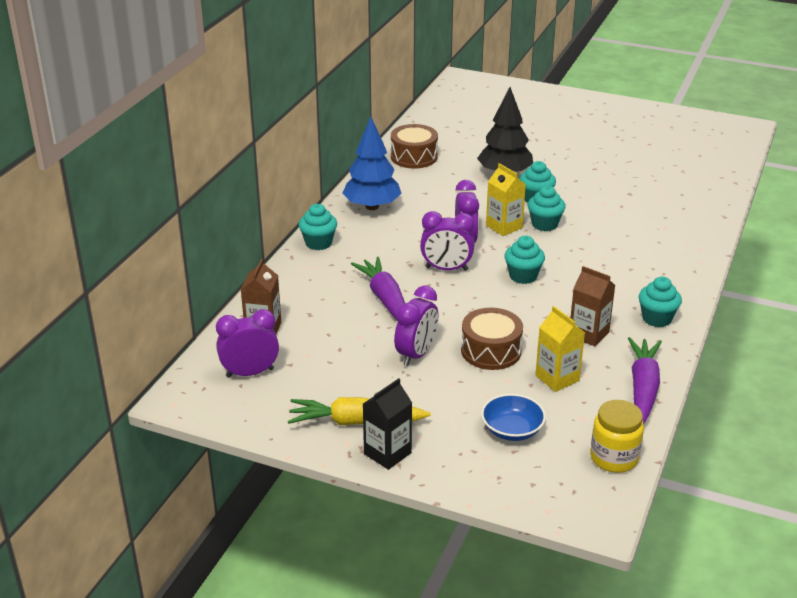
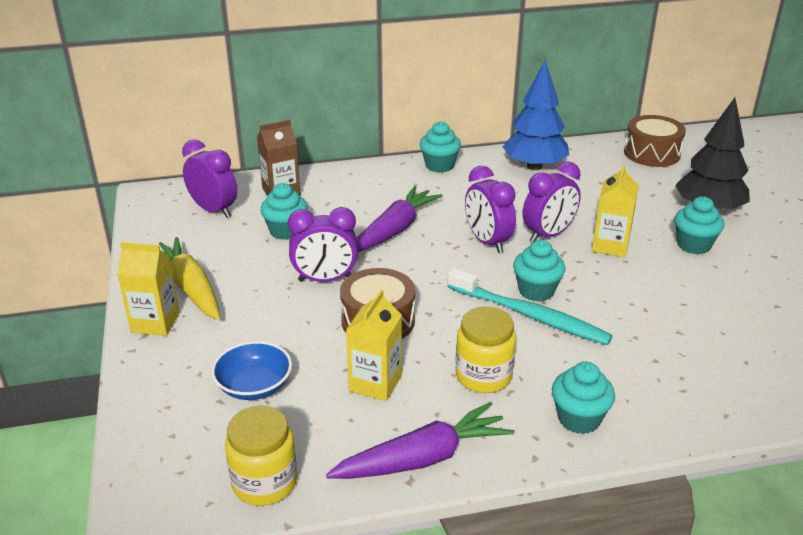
camera: 55 degrees right, 0 degrees up
black carton [363,378,412,470] -> yellow carton [117,242,180,336]
turquoise cupcake [528,186,565,231] -> turquoise cupcake moved to [260,183,308,240]
brown carton [571,266,615,347] -> yellow jar [455,307,516,393]
none -> turquoise toothbrush [447,268,613,345]

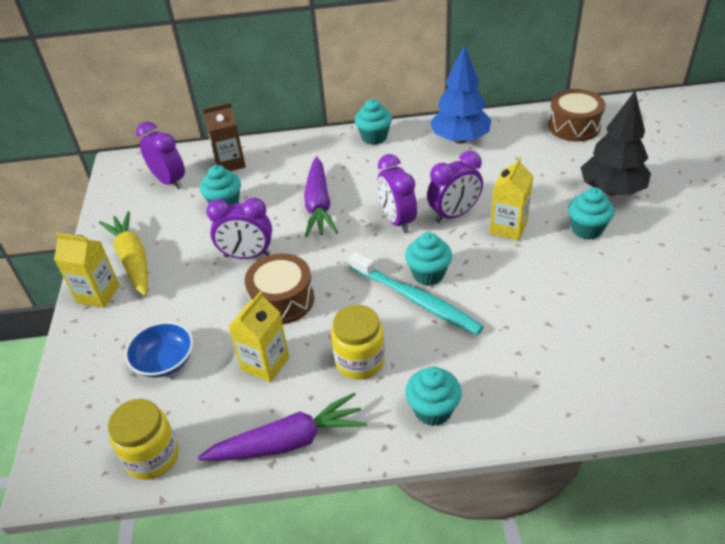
camera: 10 degrees right, 10 degrees up
purple carrot [357,186,443,252] -> purple carrot turned 135 degrees clockwise [304,157,338,237]

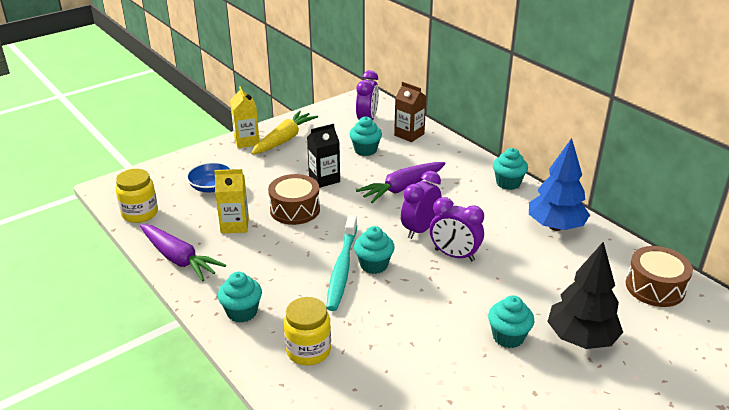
camera: 55 degrees right, 10 degrees down
purple clock [206,198,272,259] -> black carton [307,124,340,188]
yellow jar [331,305,385,380] -> yellow jar moved to [284,297,331,365]
yellow carton [490,157,534,241] -> none

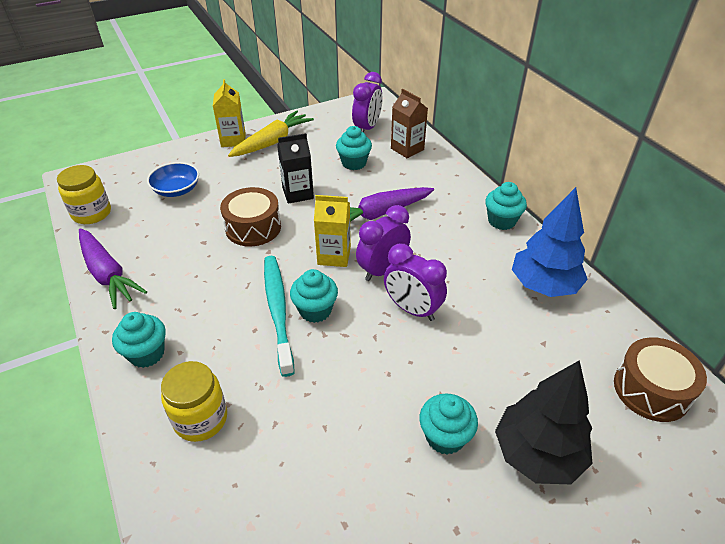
camera: 10 degrees right, 10 degrees up
yellow carton [214,169,249,234] -> yellow carton moved to [314,195,351,267]
turquoise toothbrush [326,215,357,311] -> turquoise toothbrush turned 150 degrees clockwise [264,256,295,377]

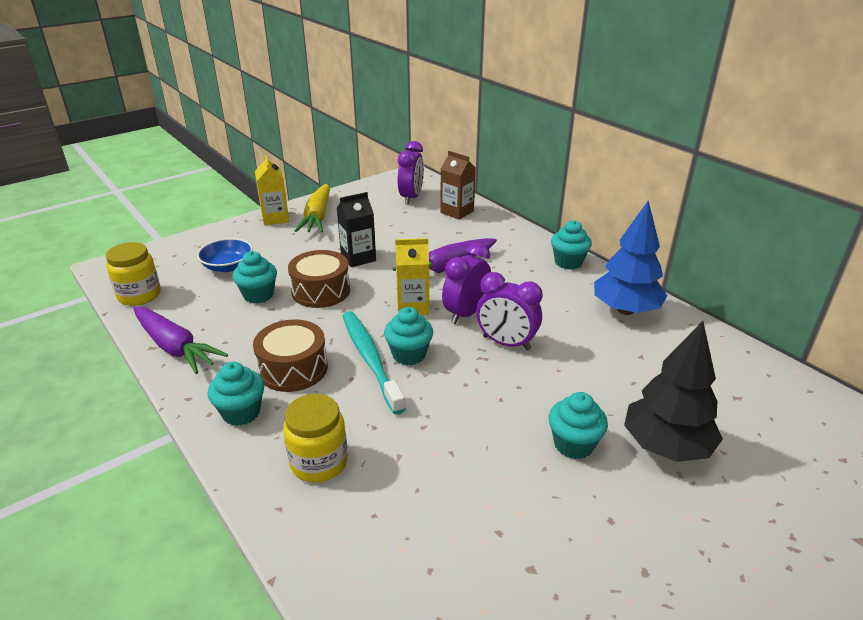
camera: 10 degrees left, 10 degrees down
yellow carrot [228,110,314,157] -> yellow carrot turned 150 degrees clockwise [295,184,330,232]
turquoise cupcake [336,126,372,170] -> turquoise cupcake moved to [233,251,277,303]
brown drum [614,337,707,422] -> brown drum moved to [253,319,328,392]

